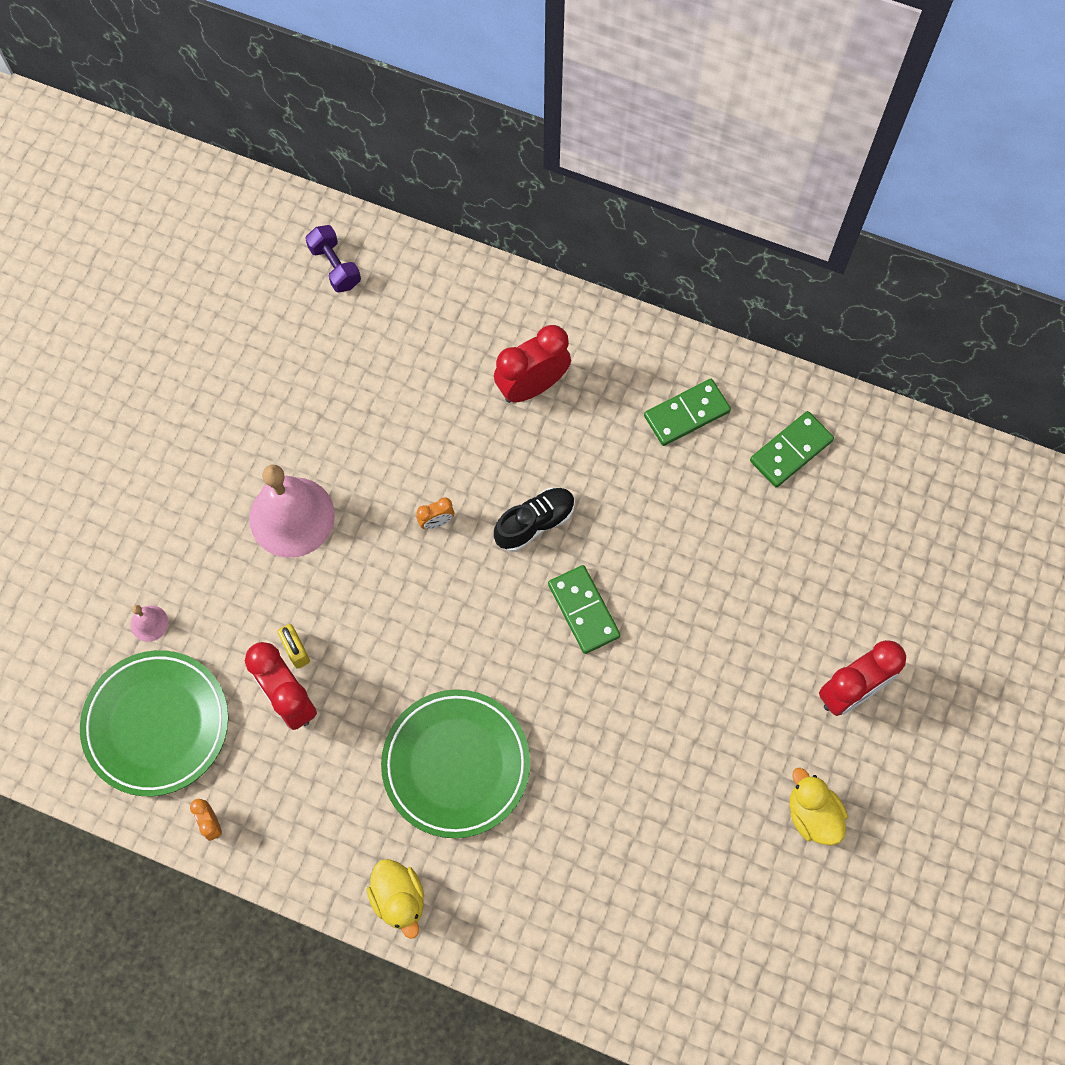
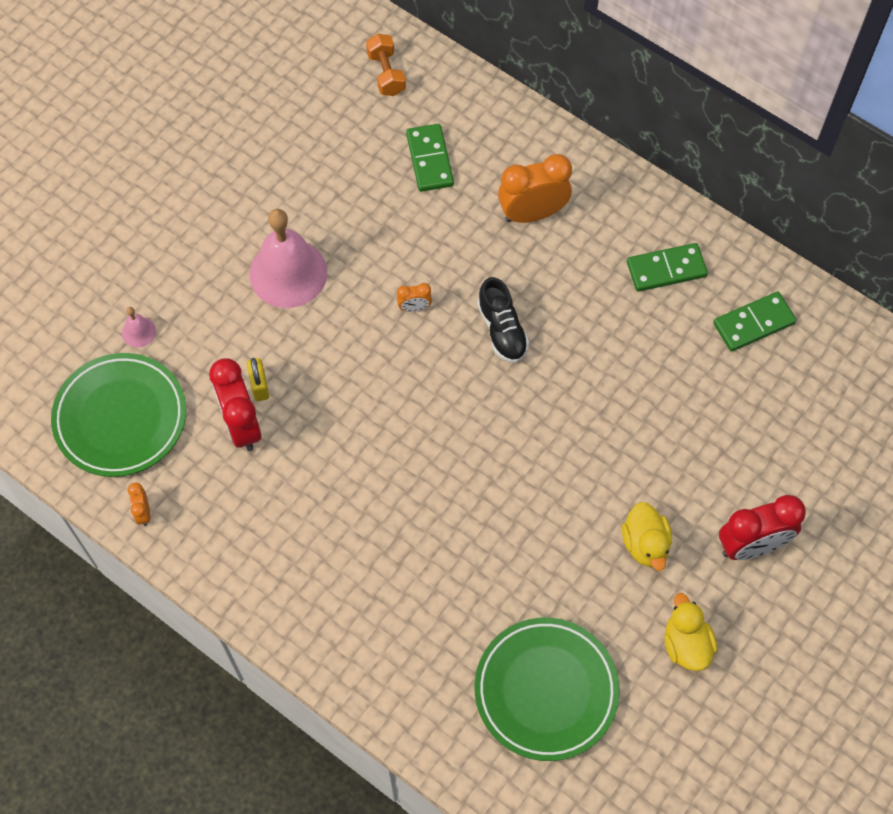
camera: 15 degrees right, 5 degrees down
purple dumbbell [305,225,361,293] -> orange dumbbell [366,34,406,96]
yellow duck [367,859,424,939] -> yellow duck moved to [622,502,672,571]
green plate [381,689,530,838] -> green plate moved to [475,618,620,761]
red clock [494,325,571,403] -> orange clock [498,154,572,223]
black shoe [494,488,575,552] -> black shoe turned 90 degrees clockwise [477,277,529,363]
green domino [548,565,620,654] -> green domino moved to [406,124,454,192]

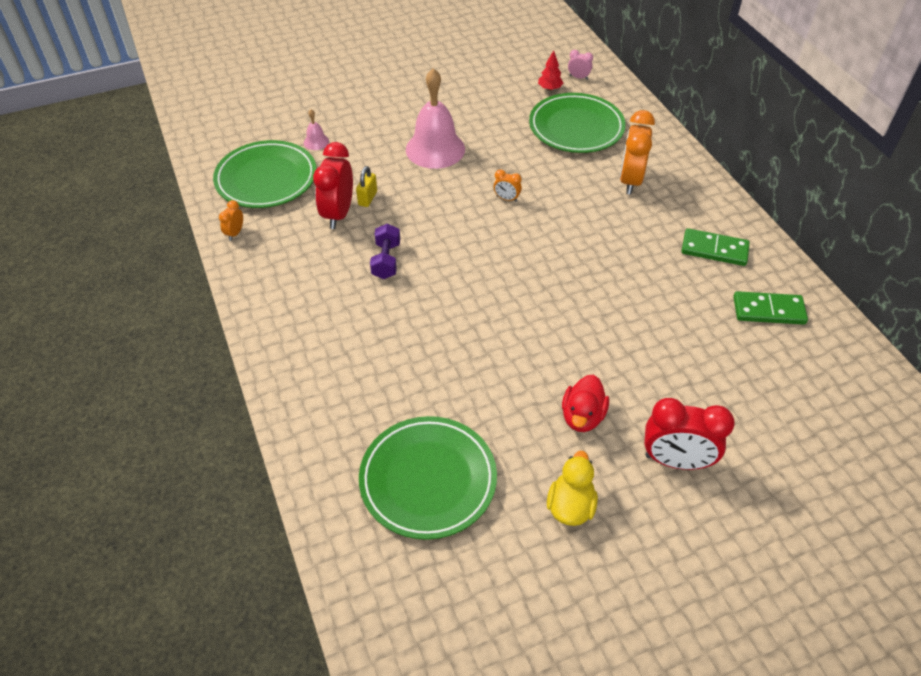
camera: 30 degrees right, 15 degrees down
orange dumbbell [366,34,406,96] -> pink clock [568,50,593,80]
green domino [406,124,454,192] -> green plate [529,93,626,153]
black shoe [477,277,529,363] -> none
orange clock [498,154,572,223] -> orange clock turned 90 degrees counterclockwise [620,110,655,195]
yellow duck [622,502,672,571] -> red duck [562,375,609,432]
none -> purple dumbbell [370,224,400,279]
none -> red tree [538,50,563,91]

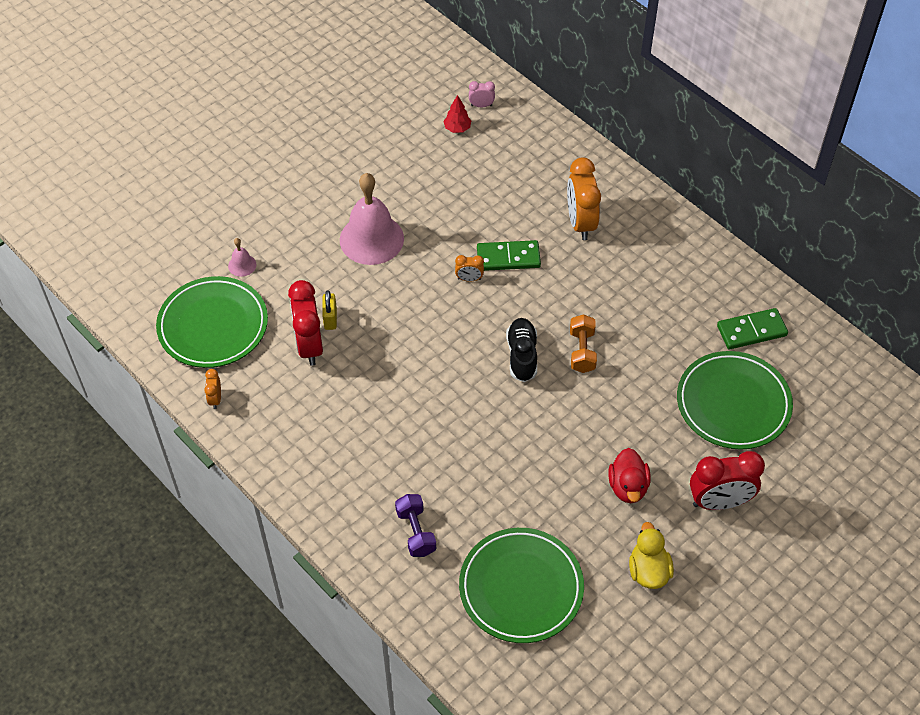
camera: 20 degrees left, 5 degrees up
purple dumbbell [370,224,400,279] -> purple dumbbell moved to [395,494,436,557]
green plate [529,93,626,153] -> green plate moved to [677,351,793,449]
green domino [682,228,750,266] -> green domino moved to [477,240,541,271]
none -> black shoe [506,318,537,382]
none -> orange dumbbell [570,314,597,373]

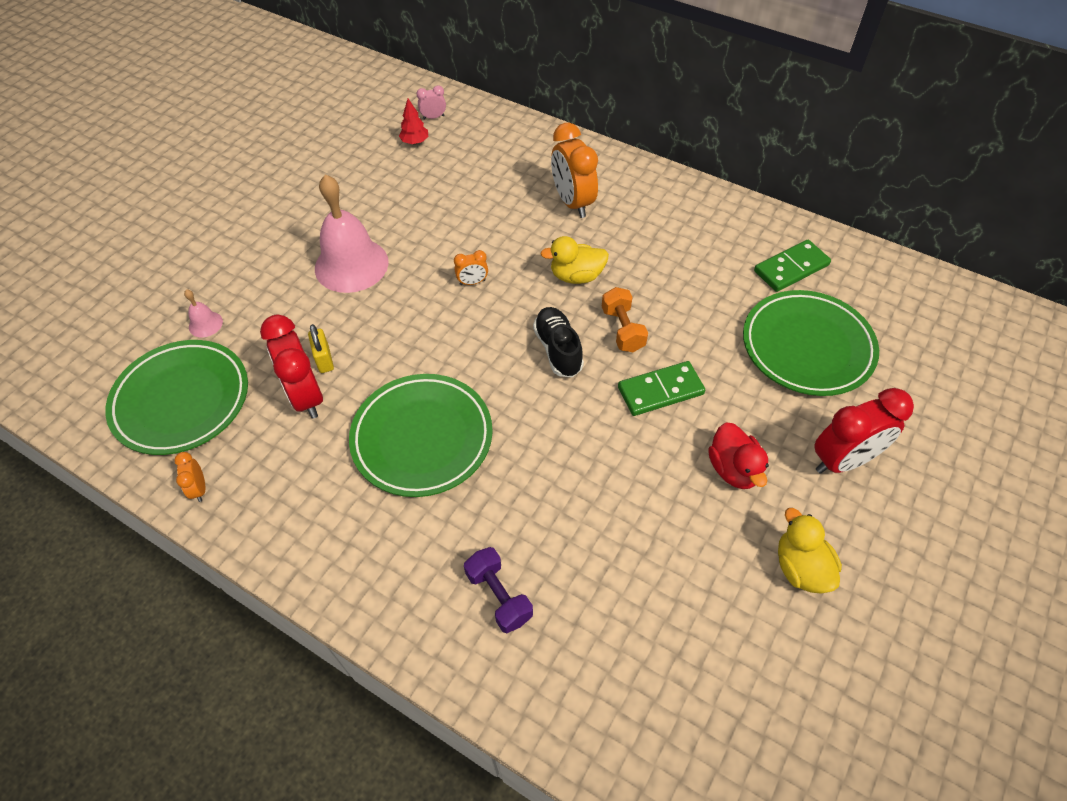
camera: 15 degrees left, 0 degrees up
green plate [459,528,584,643] -> green plate moved to [349,374,493,497]
green domino [477,240,541,271] -> green domino moved to [618,361,705,416]
none -> yellow duck [540,236,609,284]

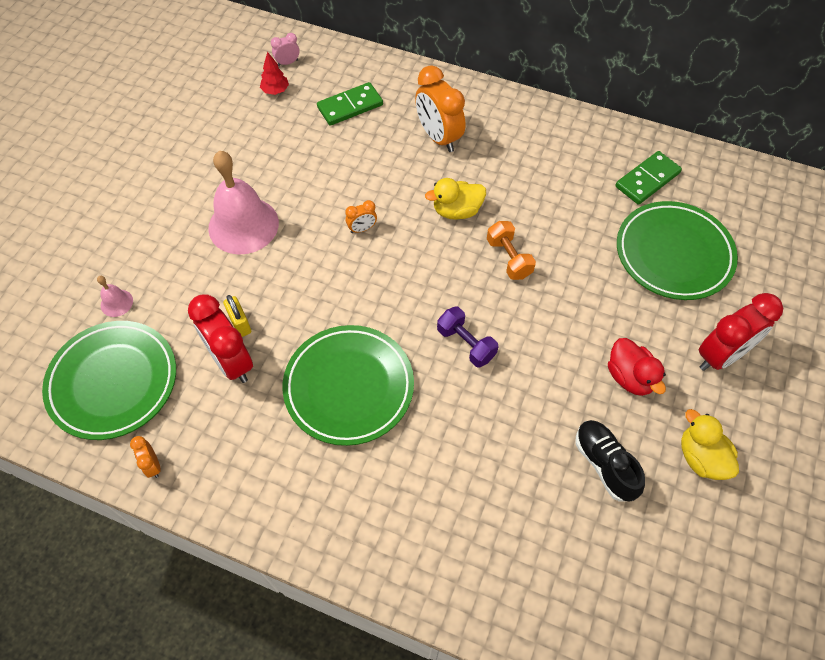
camera: 10 degrees left, 5 degrees up
purple dumbbell [464,547,533,633] -> purple dumbbell moved to [437,307,498,367]
black shoe [533,307,584,378] -> black shoe moved to [575,420,645,502]
green domino [618,361,705,416] -> green domino moved to [317,82,383,126]

